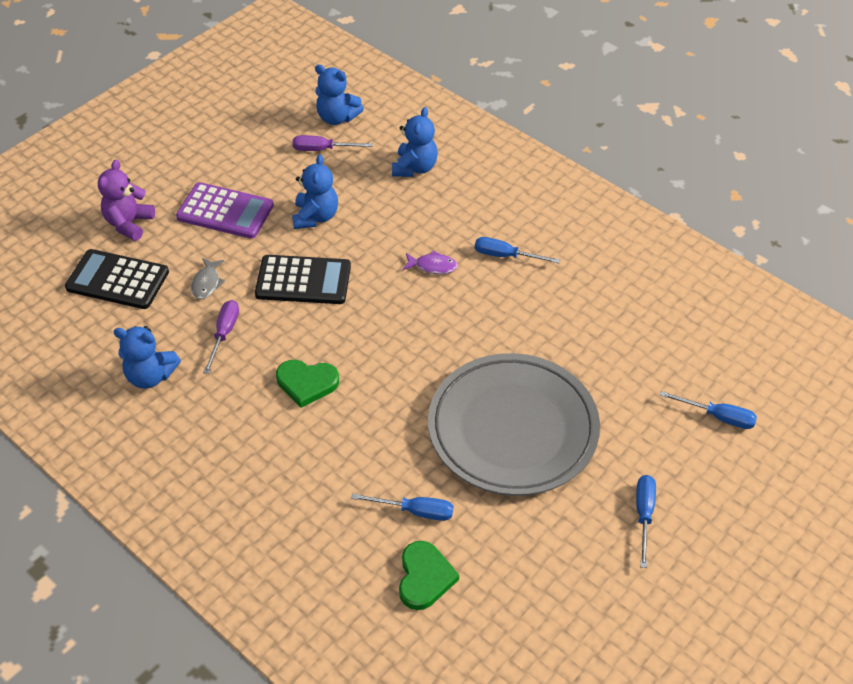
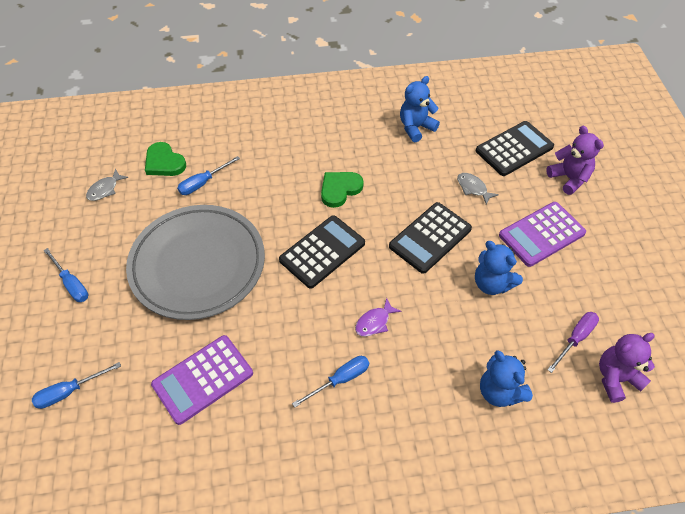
camera: 130 degrees right, 5 degrees up
purple screwdriver [203,300,239,374] -> none
blue teddy bear [315,65,364,125] -> purple teddy bear [599,333,655,403]
none -> grey fish [86,169,128,201]
none -> purple calculator [151,335,253,425]
none -> black calculator [279,215,365,289]

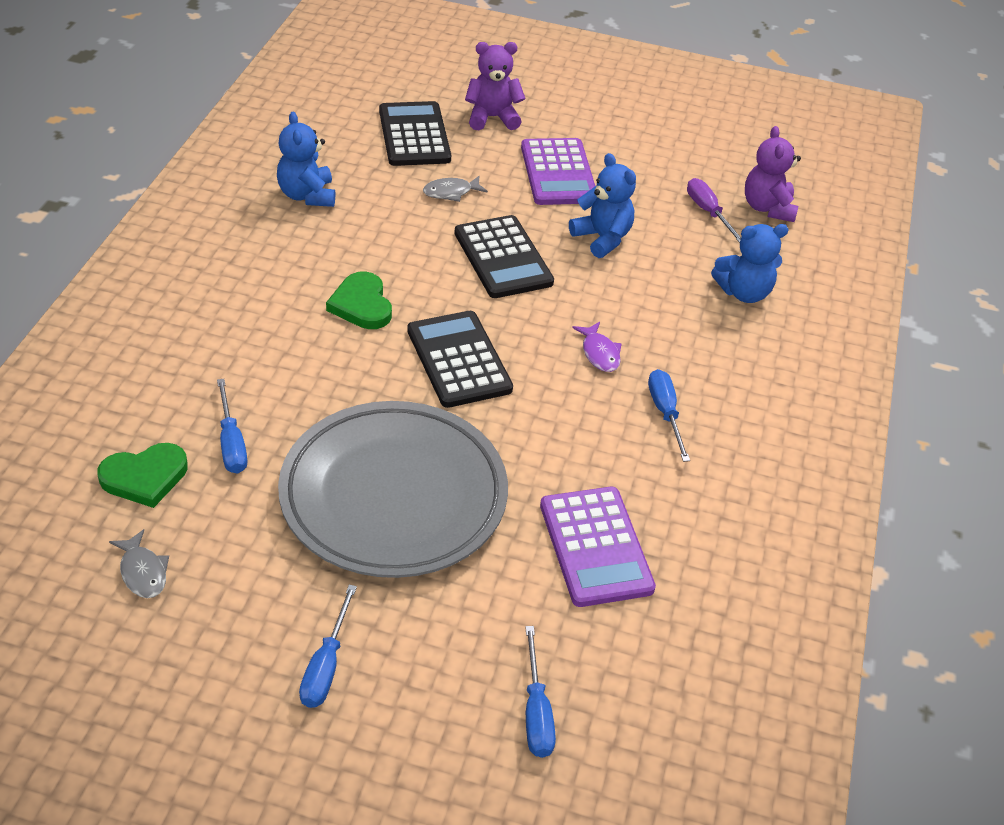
camera: 70 degrees left, 10 degrees down
blue screwdriver [43,248,88,302] -> blue screwdriver turned 120 degrees clockwise [299,585,357,708]
blue teddy bear [475,241,523,295] -> blue teddy bear turned 105 degrees counterclockwise [569,153,636,258]

